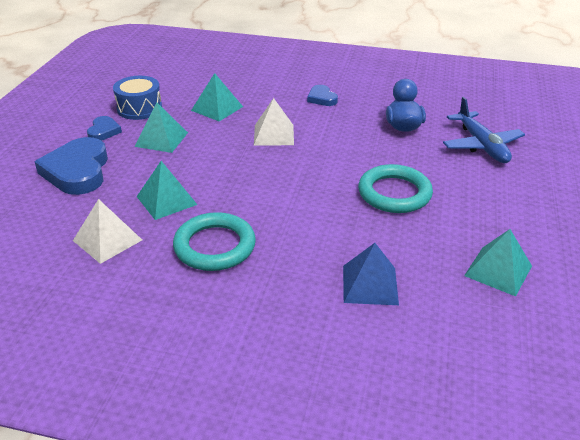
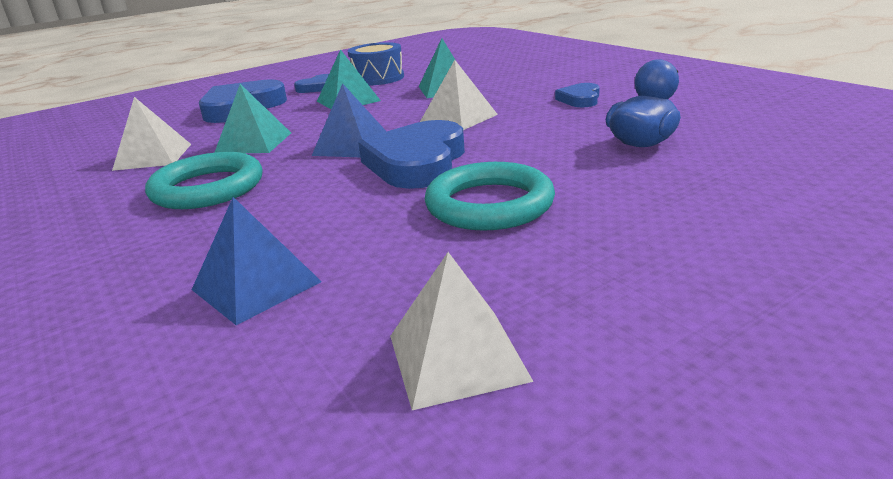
camera: 45 degrees right, 10 degrees down
blue plane [443,97,525,163] -> none
turquoise pyramid [464,229,532,297] -> white pyramid [390,252,534,410]
none -> blue pyramid [312,83,387,157]
none -> blue heart [358,120,465,189]

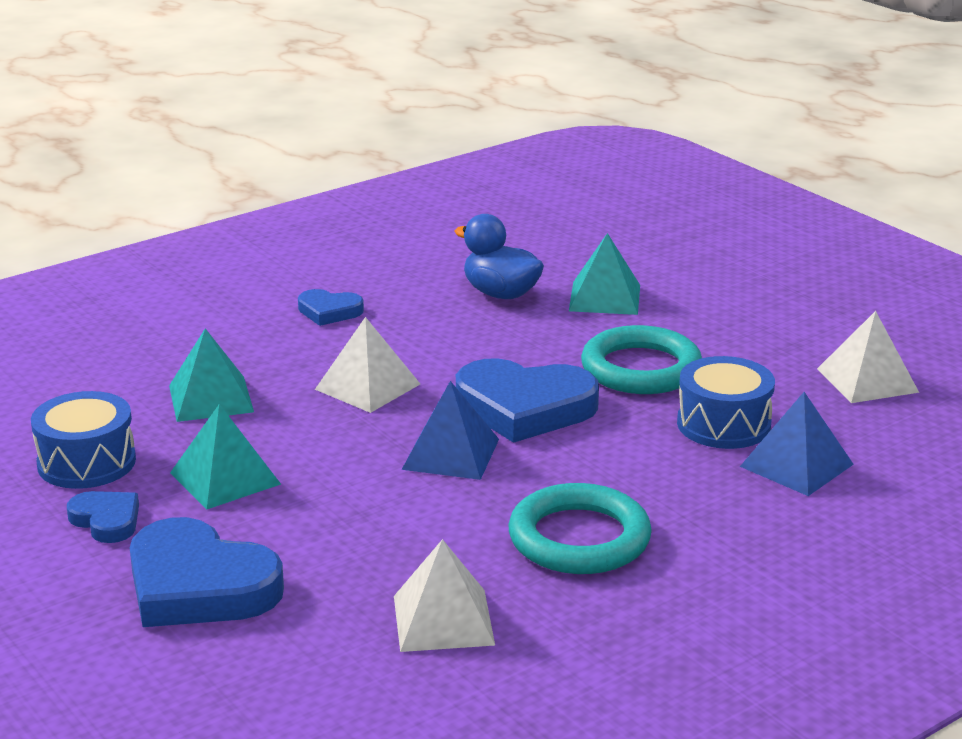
camera: 95 degrees left, 0 degrees up
turquoise pyramid [214,84,291,153] -> turquoise pyramid moved to [569,233,640,315]
none -> blue drum [677,356,775,449]

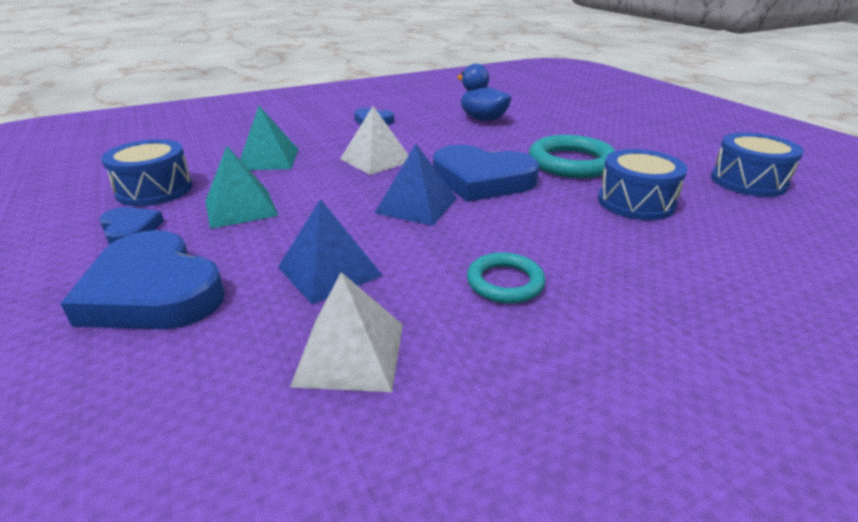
camera: 10 degrees right, 5 degrees up
turquoise ring [508,483,652,574] -> turquoise ring [467,252,545,304], size x0.59
turquoise pyramid [569,233,640,315] -> none
blue pyramid [740,392,854,496] -> blue pyramid moved to [278,199,383,304]
white pyramid [817,311,919,403] -> blue drum [711,132,804,197]

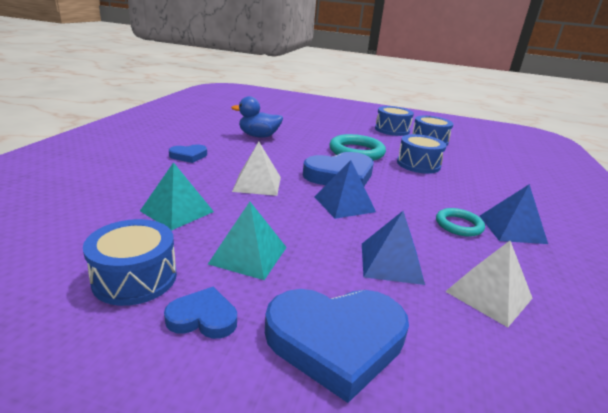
camera: 50 degrees left, 5 degrees down
none -> blue drum [375,106,414,136]
none -> blue pyramid [480,184,548,244]

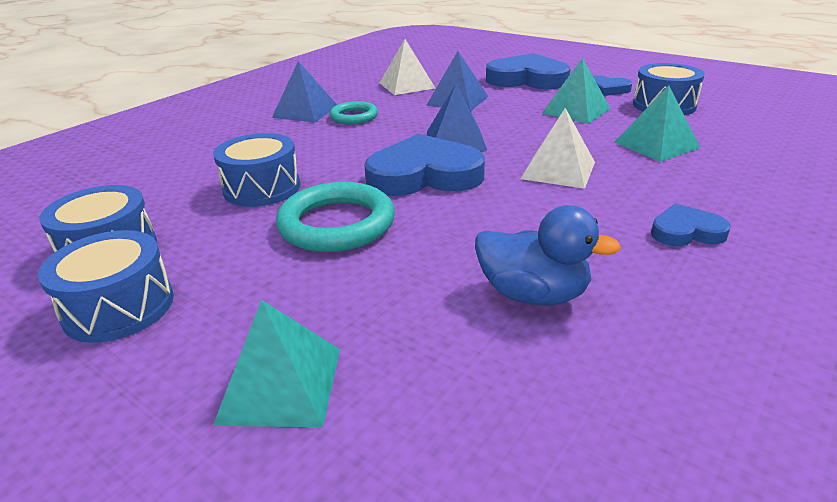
camera: 155 degrees left, 5 degrees up
none -> turquoise pyramid [213,300,340,427]

